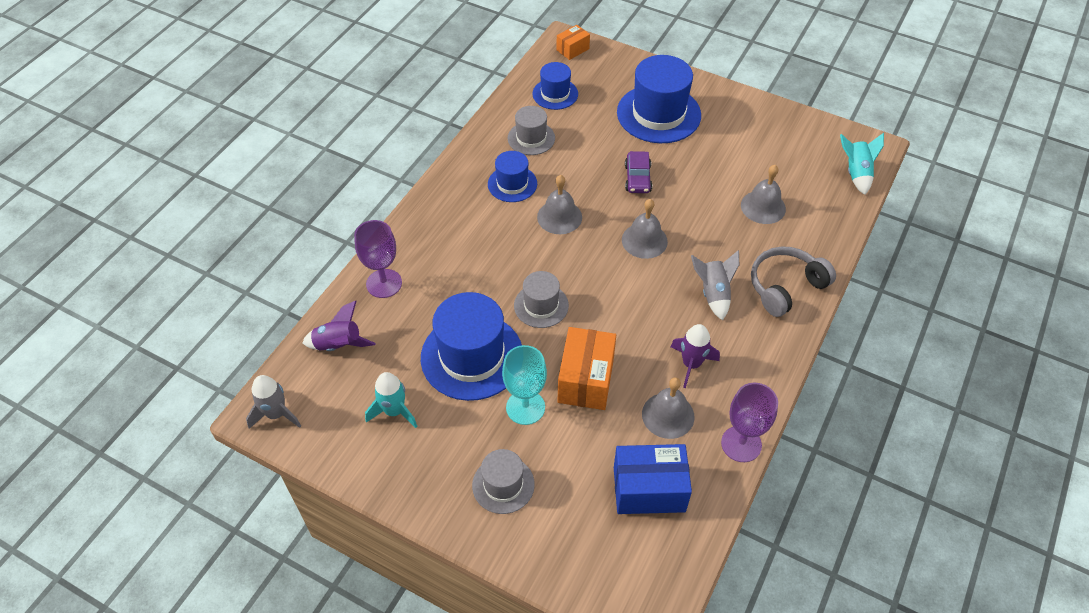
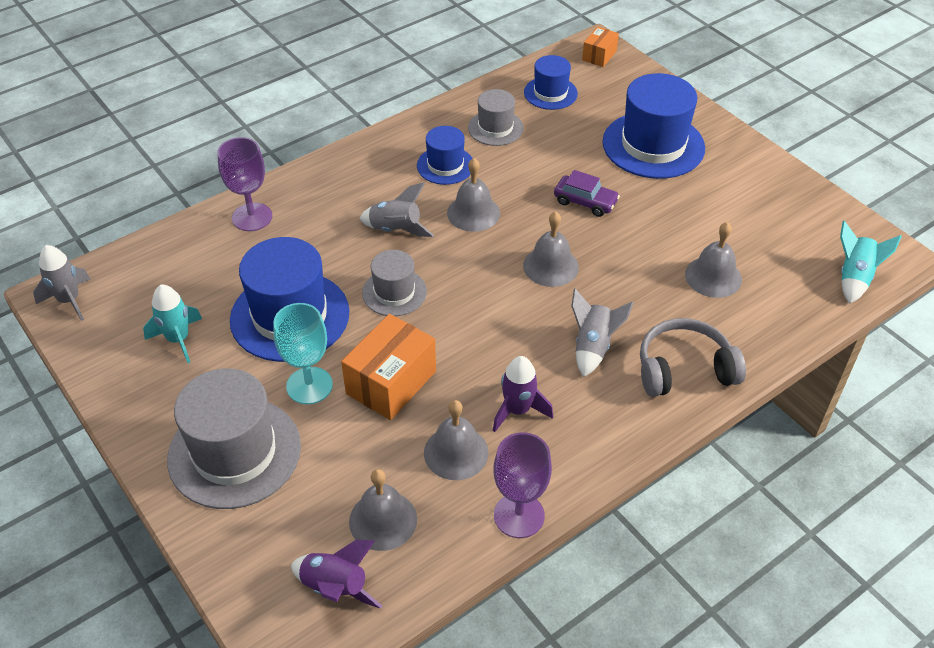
camera: 25 degrees right, 5 degrees down
purple rocket [302,301,376,351] -> purple rocket moved to [291,540,382,609]
grey hat [472,449,535,514] -> grey hat [167,368,301,509], size x1.80
orange box [556,25,590,60] -> orange box turned 45 degrees counterclockwise [582,27,619,67]
blue box [614,444,692,514] -> grey bell [349,469,417,551]
purple car [625,151,652,193] -> purple car turned 90 degrees counterclockwise [554,170,620,217]
none -> grey rocket [359,182,434,237]

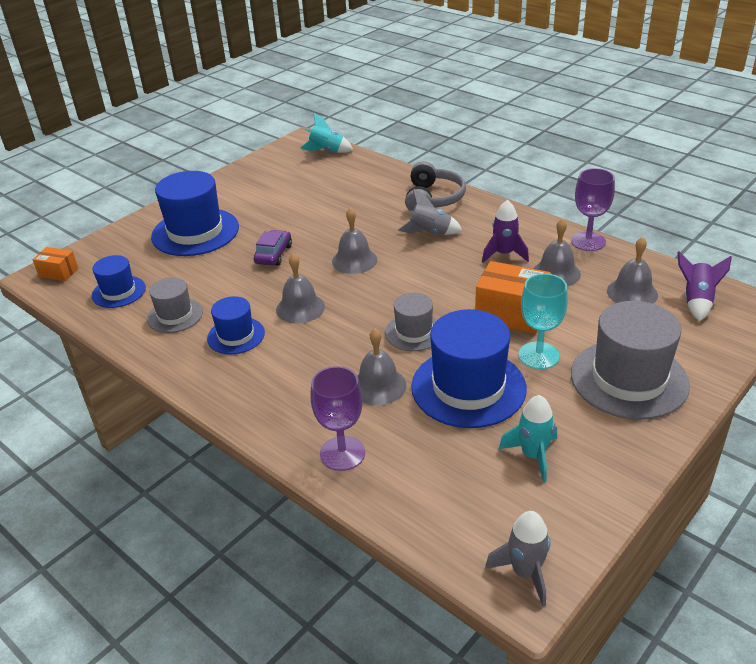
camera: 100 degrees left, 10 degrees down
grey rocket [359,182,434,237] -> none
grey headphones [640,318,746,397] -> grey headphones turned 150 degrees counterclockwise [405,161,466,211]
grey bell [685,222,742,298] -> grey bell moved to [357,328,406,405]

